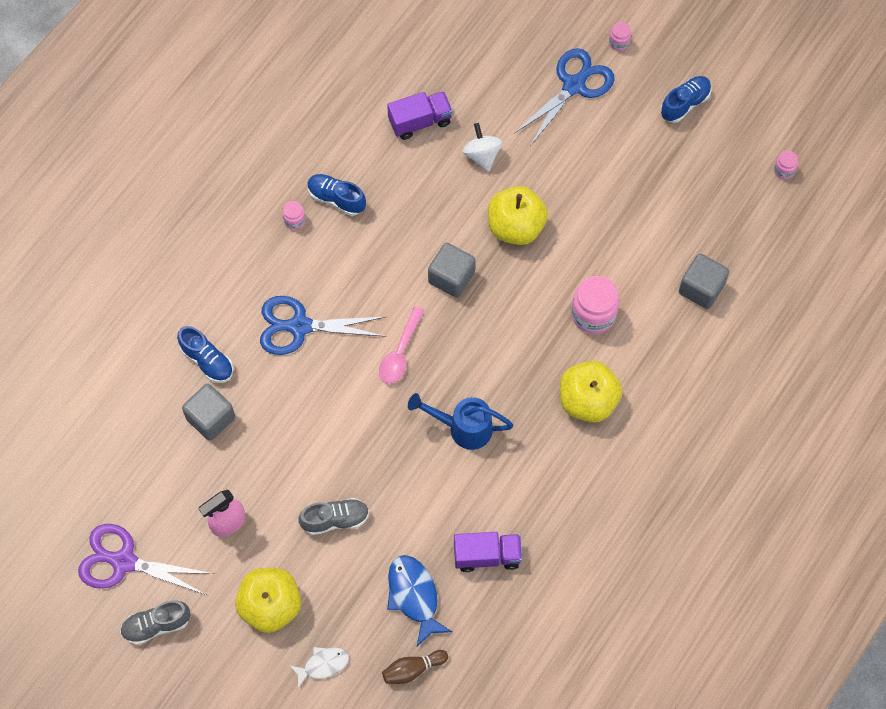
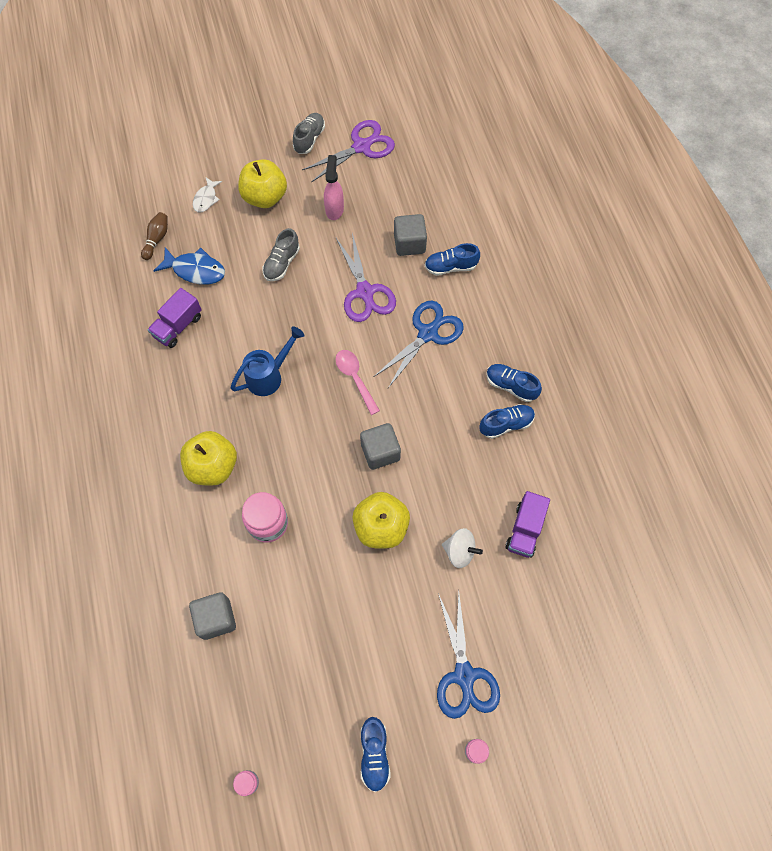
camera: 130 degrees right, 0 degrees up
pink jar [282,201,306,230] -> blue shoe [486,364,542,402]
none -> purple scissors [336,233,396,322]

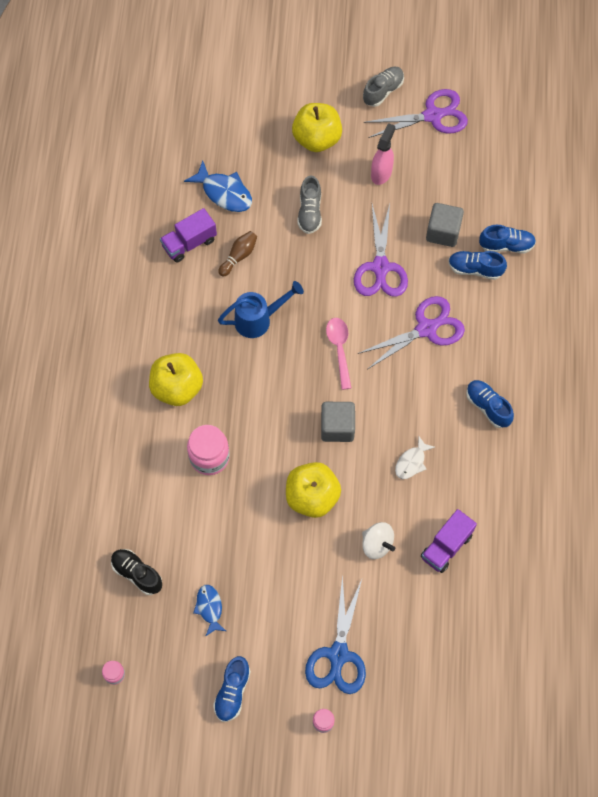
camera: 20 degrees right, 0 degrees up
brown bowling pin [141,212,168,260] -> brown bowling pin moved to [218,231,257,277]
grey cube [189,592,236,640] -> none
white fish [193,178,222,213] -> white fish moved to [395,436,435,479]
grey shoe [262,228,300,281] -> grey shoe turned 45 degrees counterclockwise [297,176,322,234]
blue scissors [374,301,464,388] -> purple scissors [358,296,465,369]
blue shoe [479,404,535,439] -> blue shoe moved to [479,225,536,253]
none -> black shoe [111,549,162,595]
none -> blue fish [193,585,226,636]

